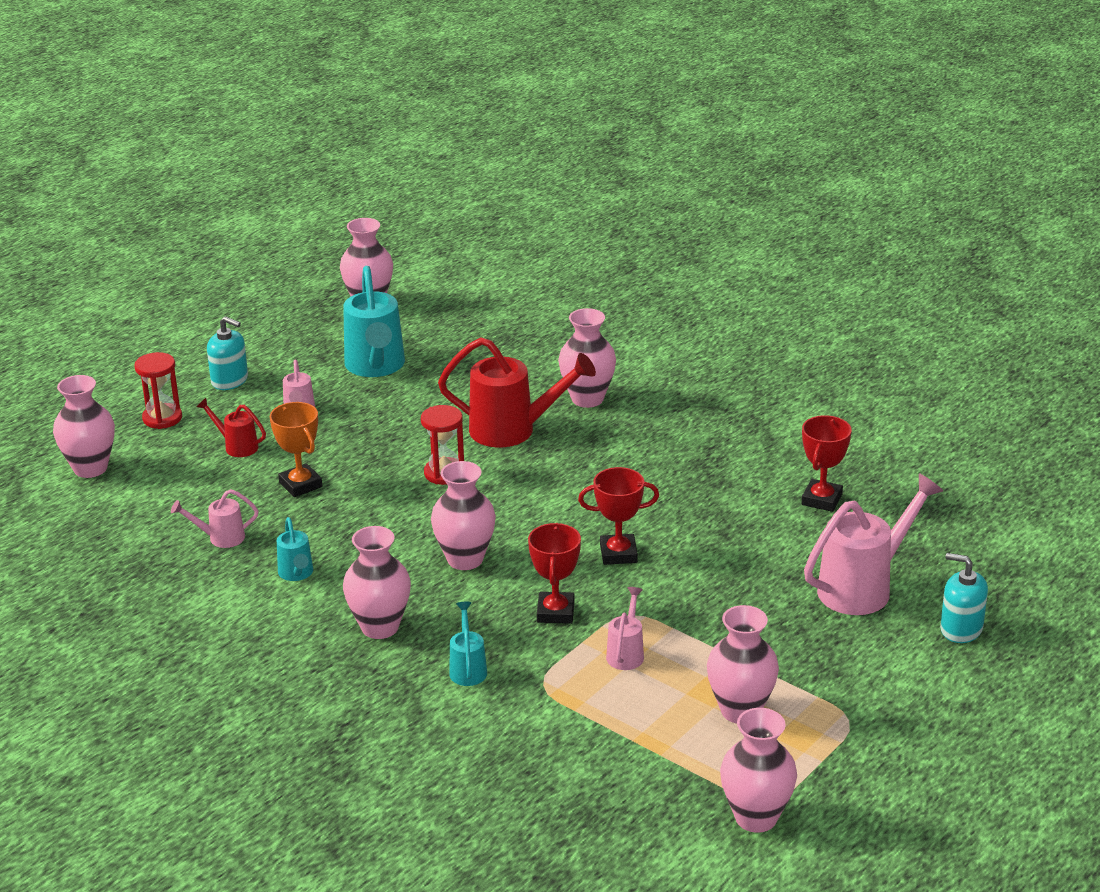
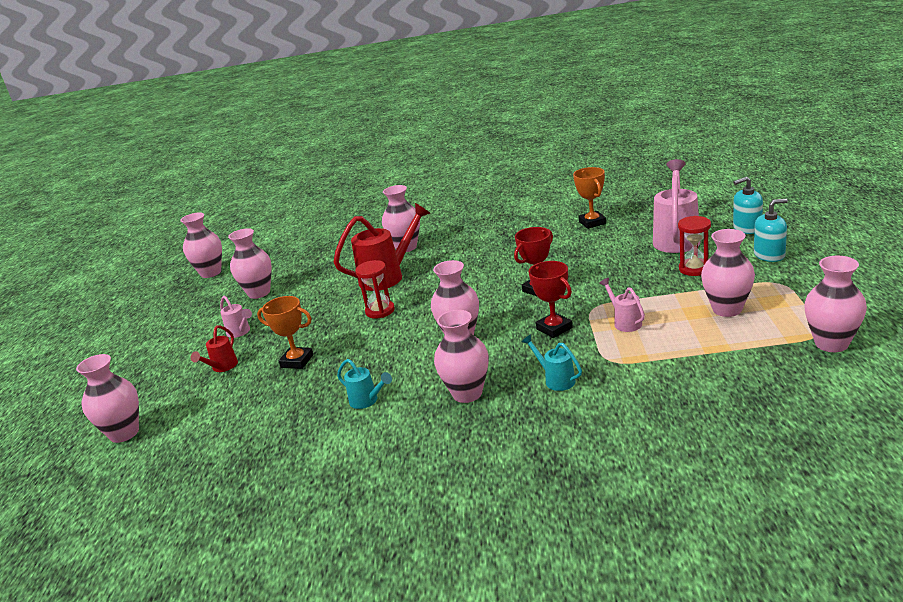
camera: 35 degrees left, 5 degrees down
red hourglass [135,352,182,429] -> red hourglass moved to [678,216,711,276]
pink watering can [171,489,258,548] -> none
red watering can [197,398,266,457] -> red watering can turned 60 degrees counterclockwise [191,325,238,372]
turquoise soap dispenser [207,316,248,390] -> turquoise soap dispenser moved to [754,199,788,262]
turquoise watering can [343,266,405,377] -> pink vase [228,228,272,299]
red trophy [802,415,852,512] -> orange trophy [573,167,606,229]

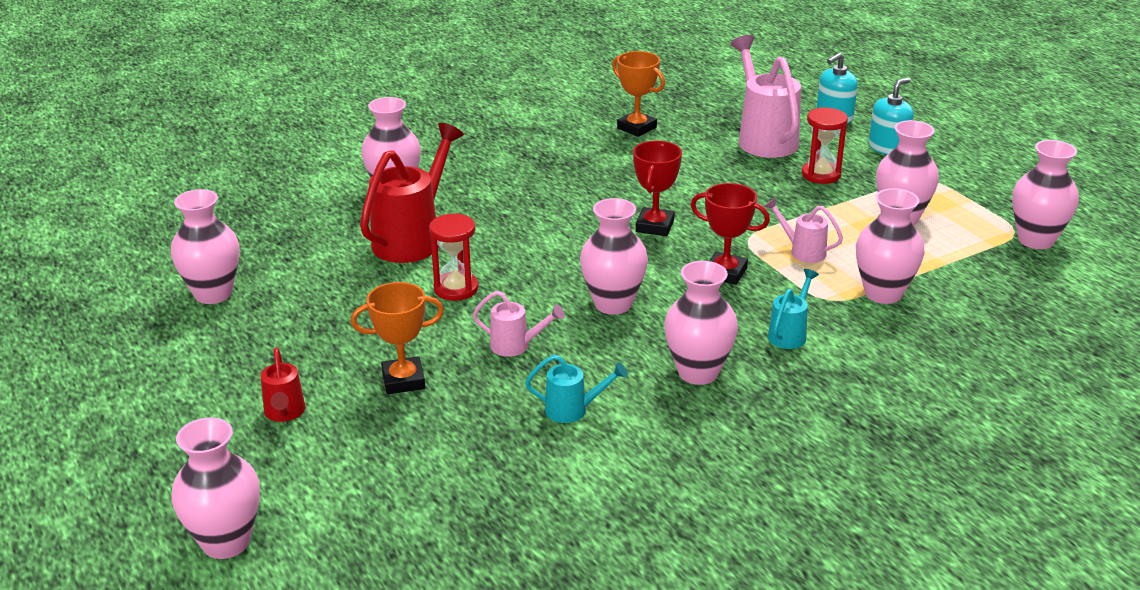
camera: 35 degrees left, 5 degrees up
pink vase [180,212,222,278] -> pink vase moved to [856,188,925,304]
pink watering can [220,296,252,338] -> pink watering can moved to [473,291,565,357]
turquoise watering can [522,334,582,391] -> turquoise watering can turned 105 degrees clockwise [768,269,819,349]

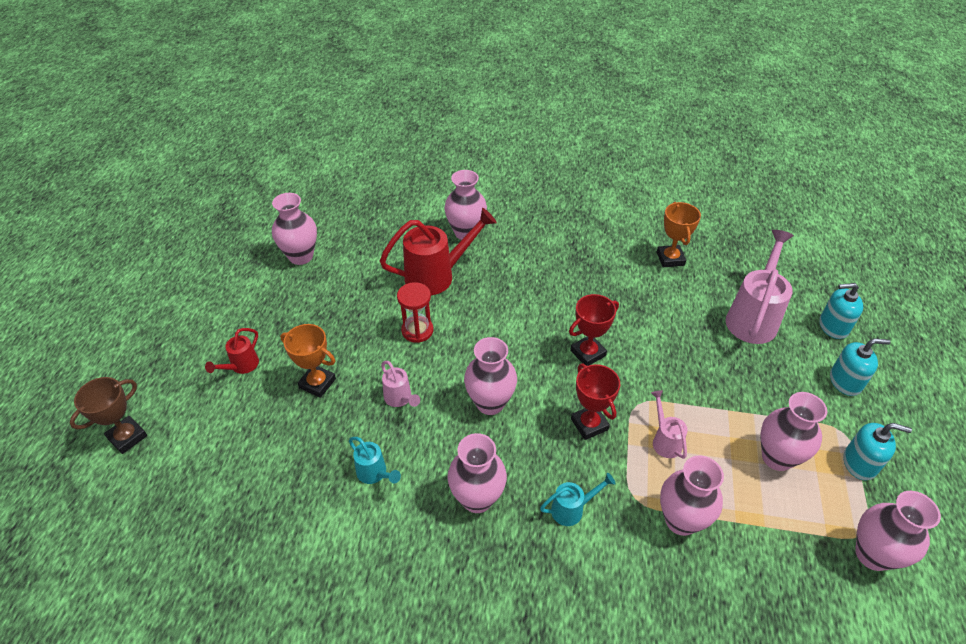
camera: 40 degrees right, 15 degrees up
pink vase [171,417,260,559] -> brown trophy [69,377,147,454]
red hourglass [802,107,848,184] -> none
none -> turquoise soap dispenser [843,423,912,480]

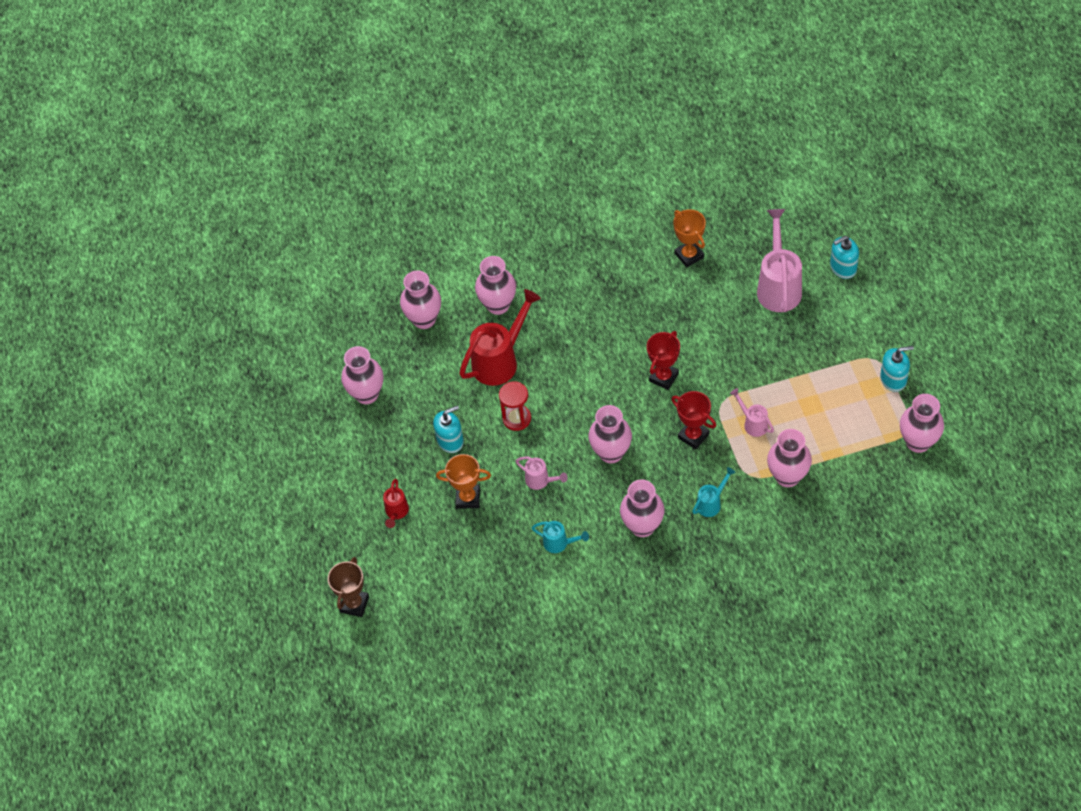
camera: 20 degrees left, 10 degrees up
pink vase [761,392,827,471] -> pink vase moved to [400,270,441,329]
turquoise soap dispenser [830,339,890,396] -> turquoise soap dispenser moved to [433,405,464,453]

